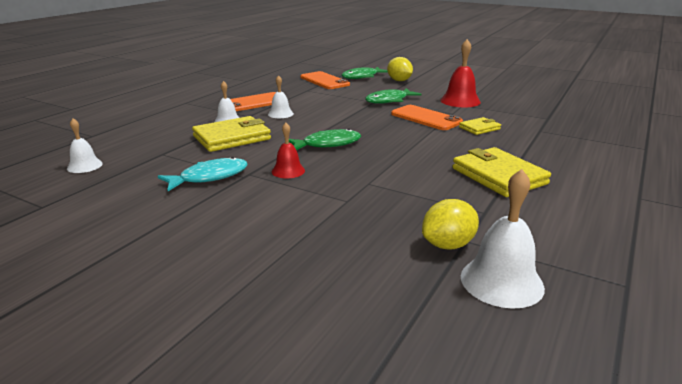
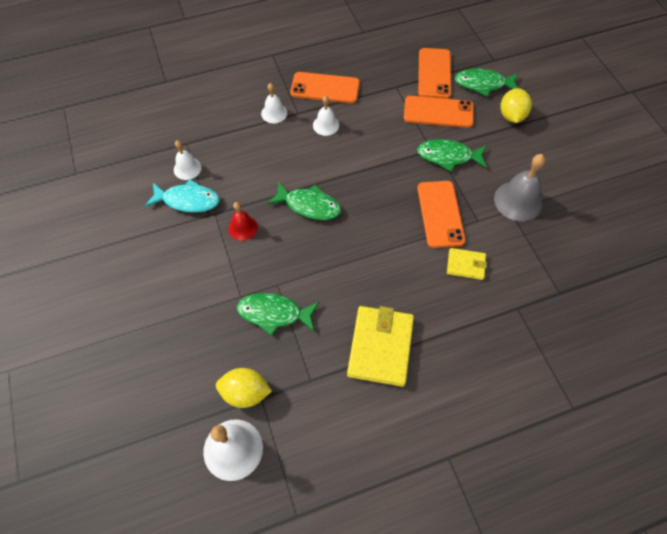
camera: 40 degrees right, 35 degrees up
white bell [67,118,103,173] -> white bell moved to [174,140,202,180]
yellow wallet [192,116,271,152] -> none
red bell [440,39,481,107] -> grey bell [494,154,545,221]
none -> green fish [237,293,319,336]
none -> orange phone [404,96,474,128]

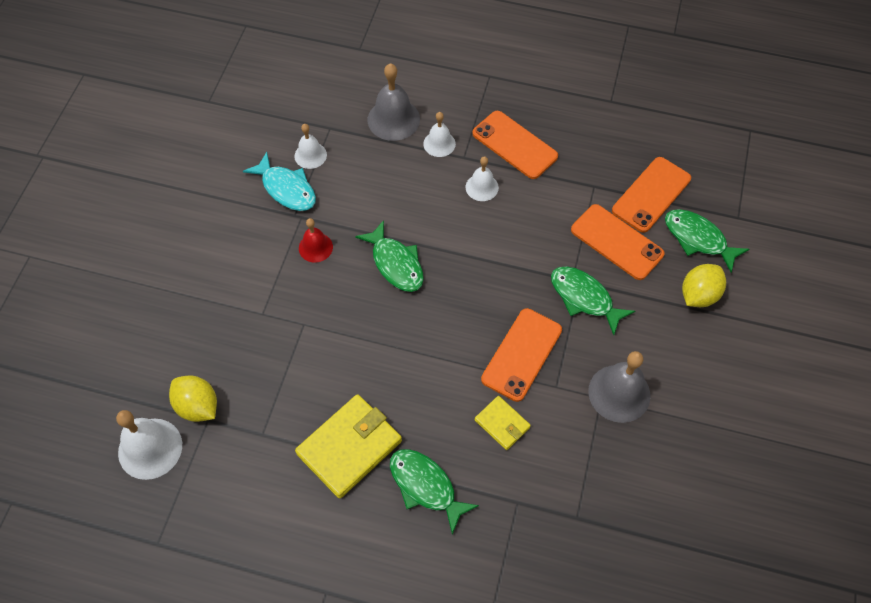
camera: 35 degrees right, 0 degrees up
green fish [237,293,319,336] -> green fish moved to [390,449,479,534]
none -> grey bell [368,63,420,141]

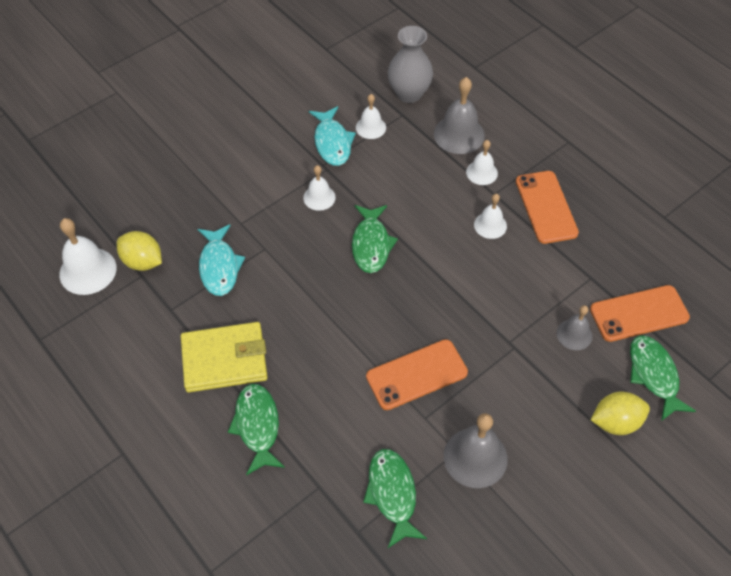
camera: 35 degrees right, 5 degrees down
yellow lemon [169,376,217,422] -> yellow lemon turned 45 degrees counterclockwise [117,231,162,271]
red bell [299,218,333,263] -> white bell [303,165,336,211]
yellow wallet [475,396,531,450] -> none
green fish [551,267,635,335] -> green fish moved to [363,449,427,548]
orange phone [571,204,664,280] -> grey bell [557,305,592,350]
none -> turquoise fish [198,224,245,296]
none -> grey vase [388,26,433,103]

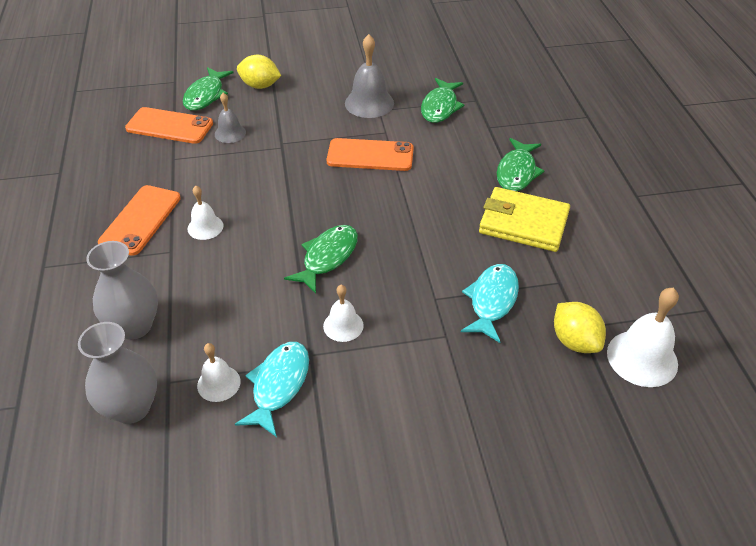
camera: 150 degrees left, 10 degrees down
grey bell [434,77,485,154] -> grey vase [86,241,158,340]
white bell [466,140,498,185] -> none

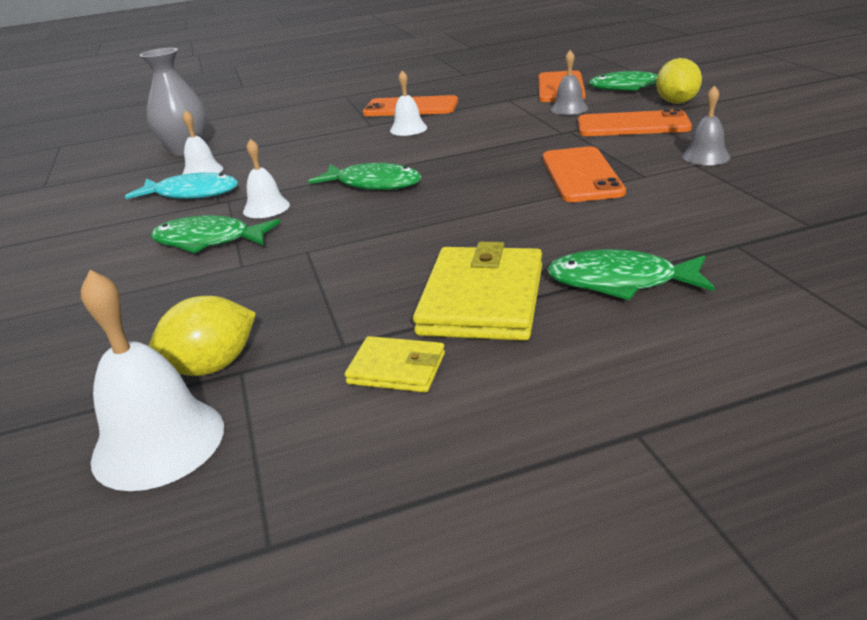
camera: 85 degrees right, 15 degrees down
grey vase [86,241,158,340] -> none
grey bell [345,34,394,118] -> grey bell [682,85,731,165], size x0.60
green fish [421,78,465,123] -> green fish moved to [151,215,281,253]
turquoise fish [461,264,519,343] -> none
none -> yellow wallet [345,336,445,393]
none -> orange phone [578,109,692,136]

